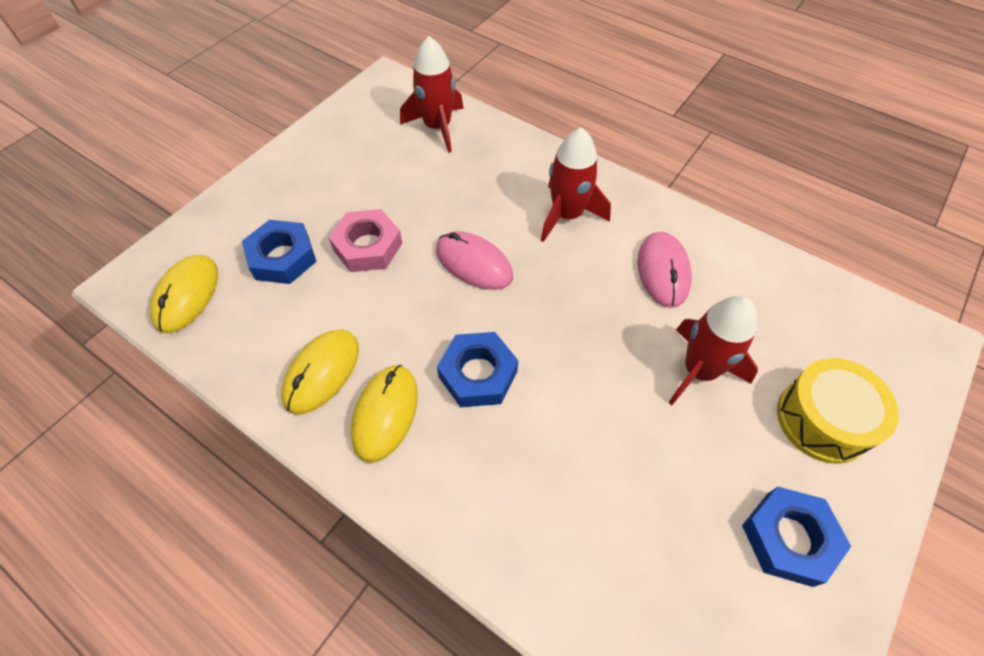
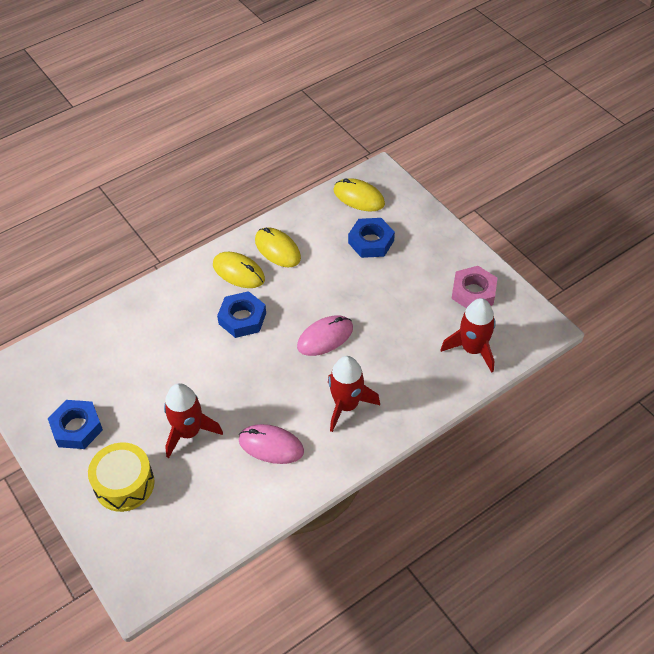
camera: 110 degrees right, 5 degrees down
pink nut [329,209,402,272] -> pink nut moved to [451,266,497,308]

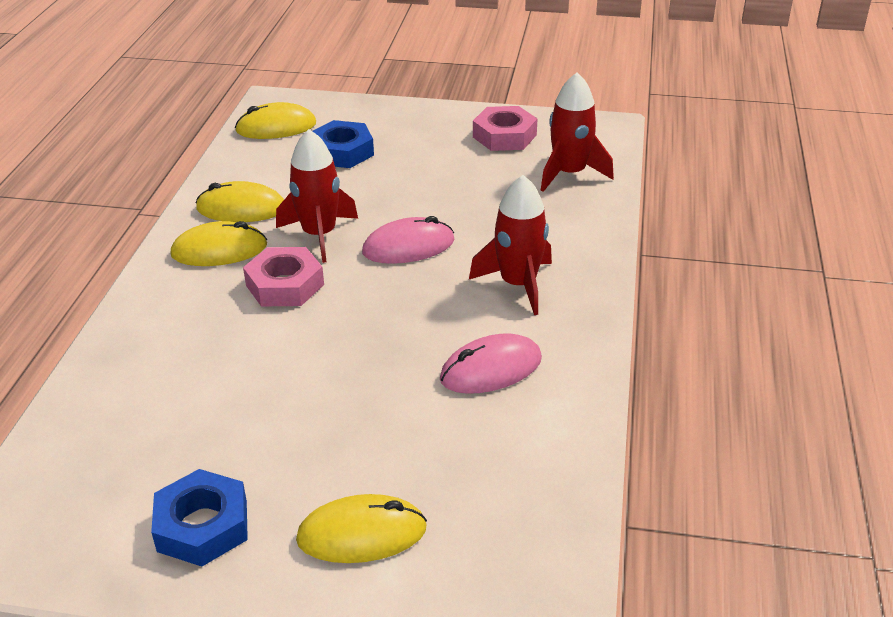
camera: 45 degrees left, 15 degrees down
yellow drum [88,443,155,512] -> yellow mouse [296,494,427,563]
red rocket [164,383,223,458] -> red rocket moved to [276,129,358,263]
blue nut [217,291,266,338] -> pink nut [243,247,324,307]
pink mouse [297,315,353,356] -> pink mouse turned 60 degrees clockwise [362,216,455,264]

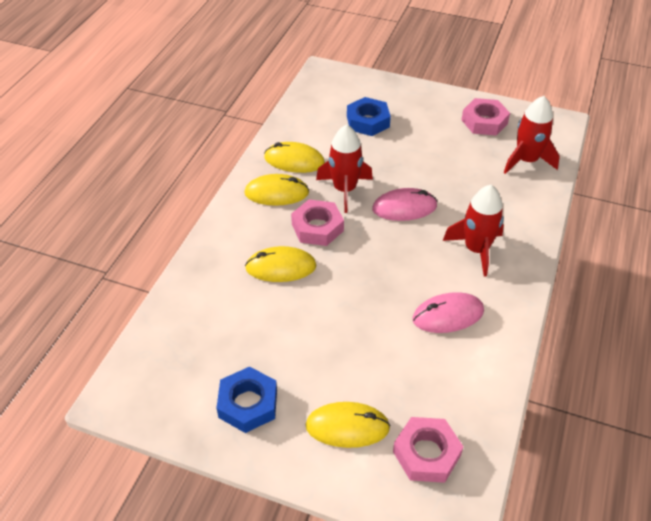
camera: 10 degrees right, 10 degrees up
yellow mouse [235,102,316,139] -> yellow mouse moved to [245,246,316,282]
none -> pink nut [393,417,464,483]

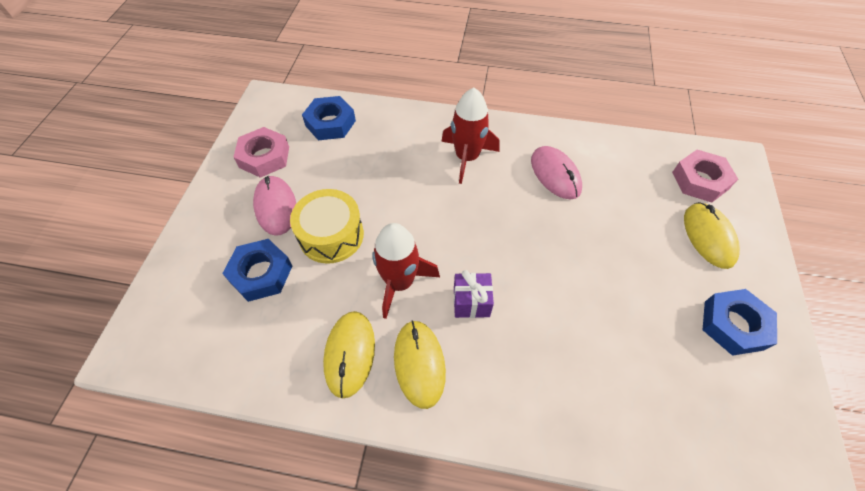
camera: 100 degrees left, 10 degrees up
yellow mouse [245,246,316,282] -> none
pink nut [291,199,344,246] -> purple gift [454,270,494,318]
pink mouse [372,188,438,221] -> pink mouse moved to [253,176,296,236]
red rocket [504,96,560,174] -> blue nut [302,96,356,140]
none -> yellow drum [290,189,364,264]

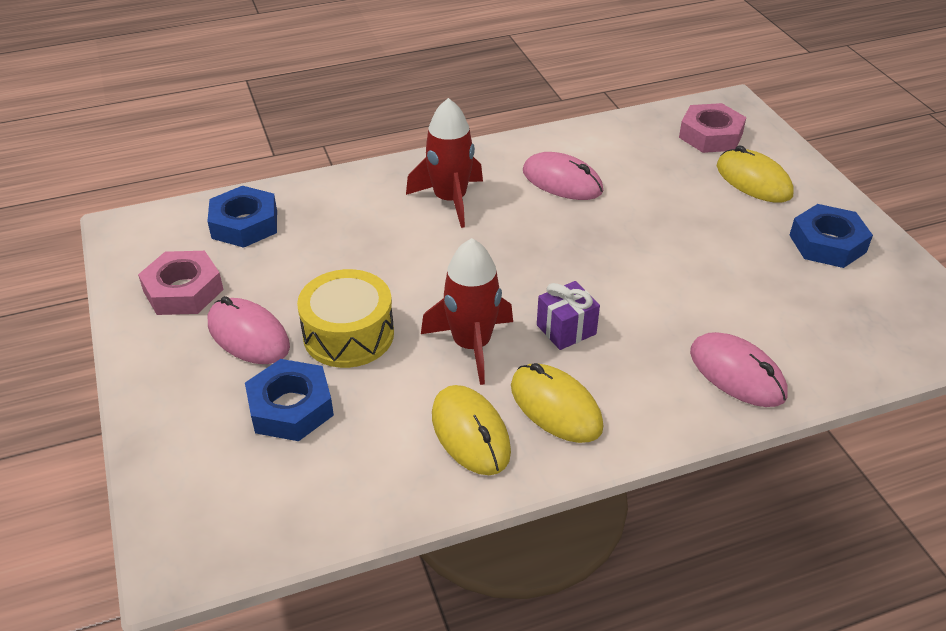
camera: 30 degrees left, 15 degrees down
none -> pink mouse [690,332,788,407]

